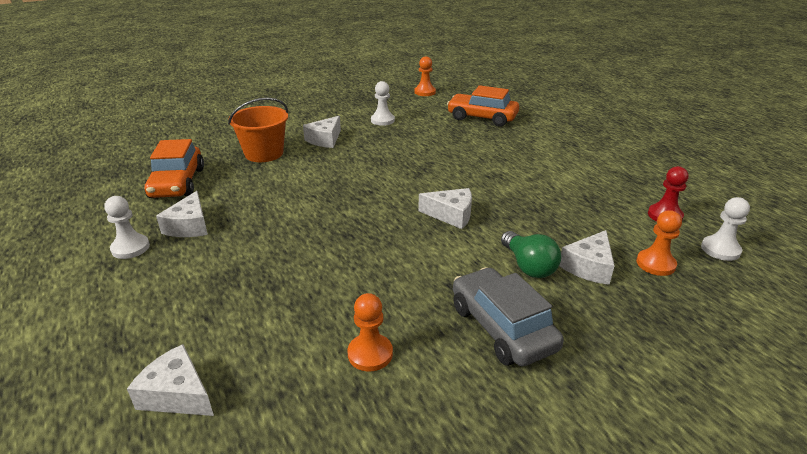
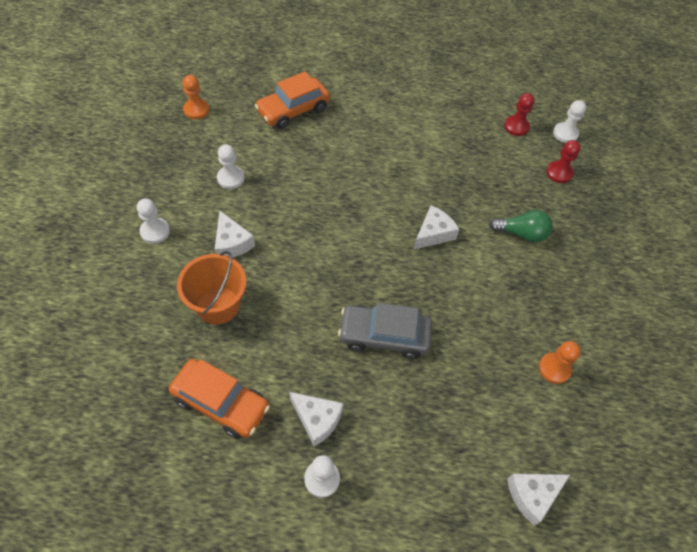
camera: 60 degrees left, 25 degrees up
grey car [453,267,564,366] -> grey car moved to [338,303,432,359]
white cheese [559,230,615,285] -> none
orange pawn [636,210,682,276] -> red pawn [546,140,581,183]
none -> white pawn [137,199,170,244]

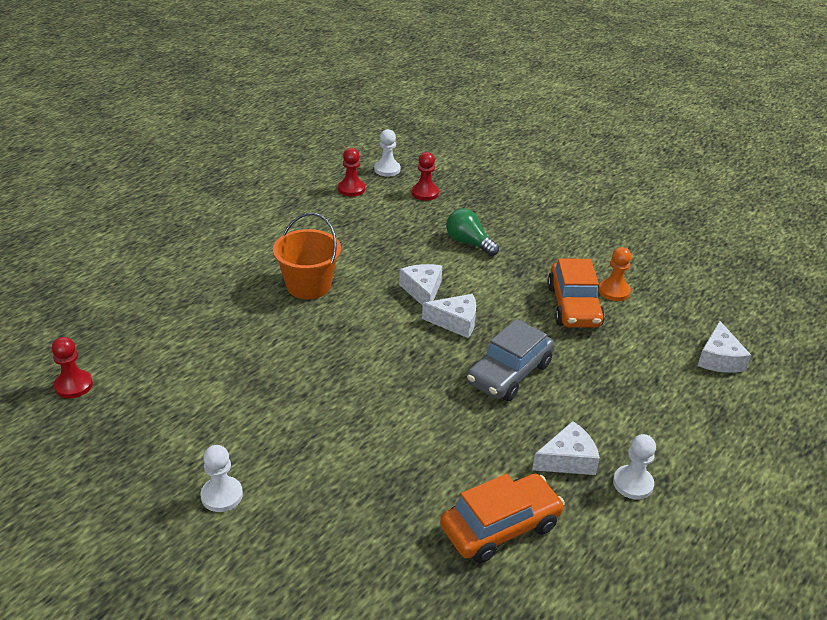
camera: 55 degrees left, 20 degrees down
orange bucket [177,251,247,324] -> orange bucket moved to [273,213,341,299]
orange pawn [183,75,209,119] -> red pawn [52,337,93,399]
white cheese [215,211,255,258] -> white cheese moved to [422,294,476,338]
white pawn [217,144,245,189] -> none
orange car [255,71,330,129] -> orange car moved to [547,258,605,328]
green light bulb [489,210,553,242] -> green light bulb turned 90 degrees counterclockwise [446,209,499,256]

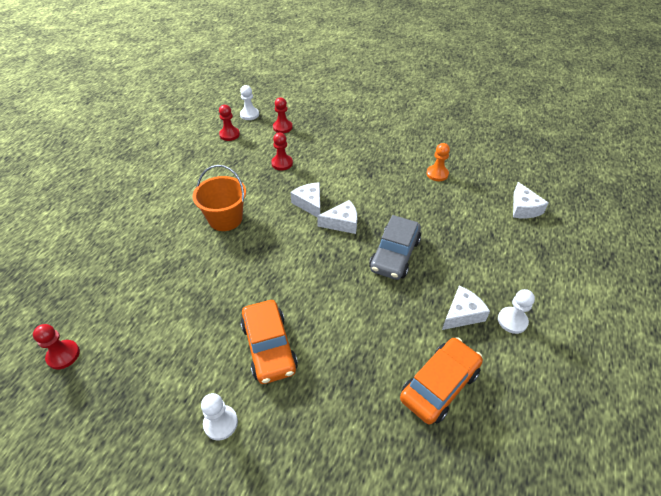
camera: 15 degrees left, 10 degrees up
green light bulb [446,209,499,256] -> none
orange car [547,258,605,328] -> orange car moved to [241,300,298,384]
none -> red pawn [271,133,293,170]

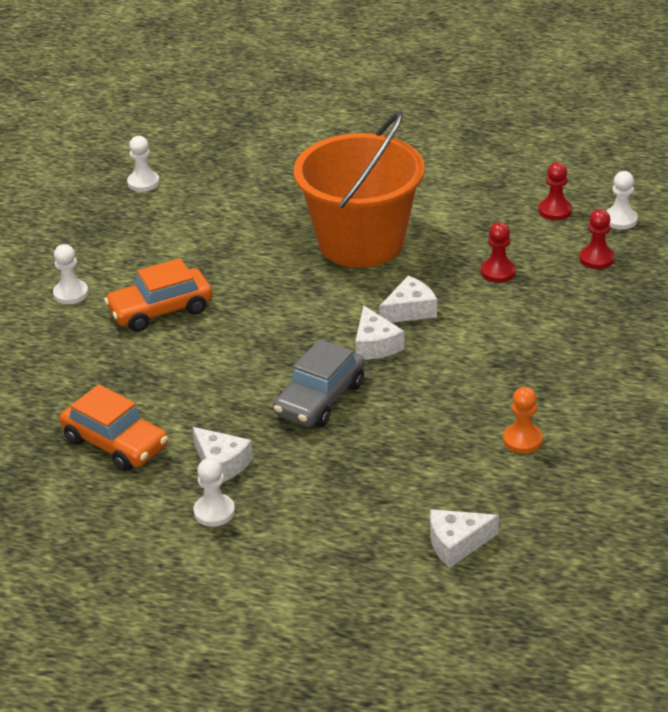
camera: 85 degrees right, 10 degrees down
red pawn [33,324,80,369] -> white pawn [127,136,160,192]
orange bucket [193,165,246,231] -> orange bucket [294,112,425,268], size x1.80
grey car [369,215,421,280] -> grey car turned 75 degrees counterclockwise [273,339,365,427]

